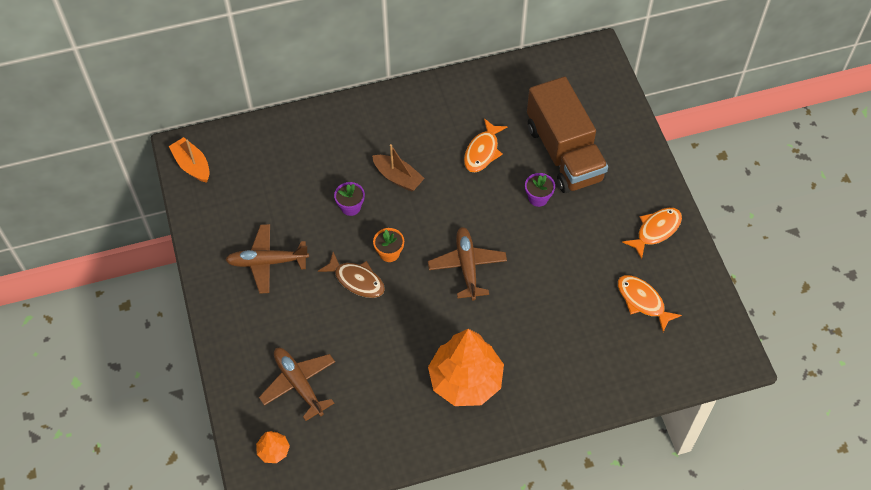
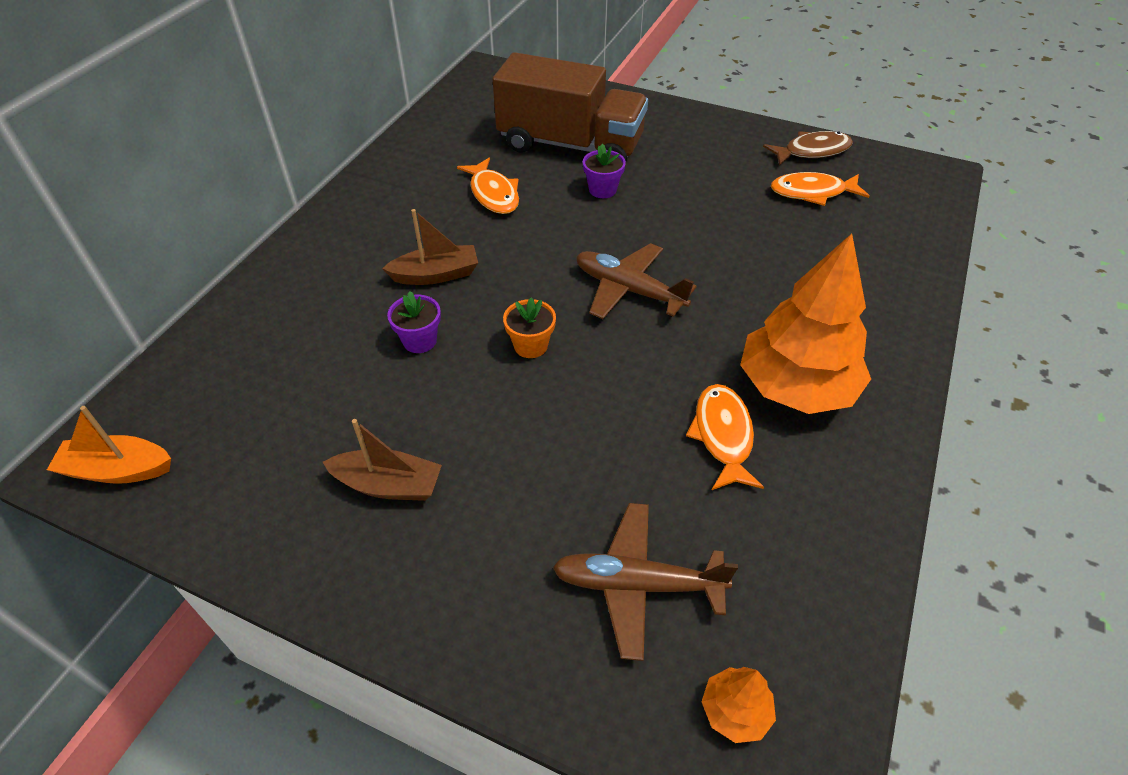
camera: 50 degrees left, 10 degrees down
brown plane [225,224,309,294] -> brown boat [323,419,442,501]
brown fish [318,252,385,298] -> brown fish moved to [763,131,853,166]
orange fish [622,208,682,259] -> orange fish moved to [686,384,764,490]

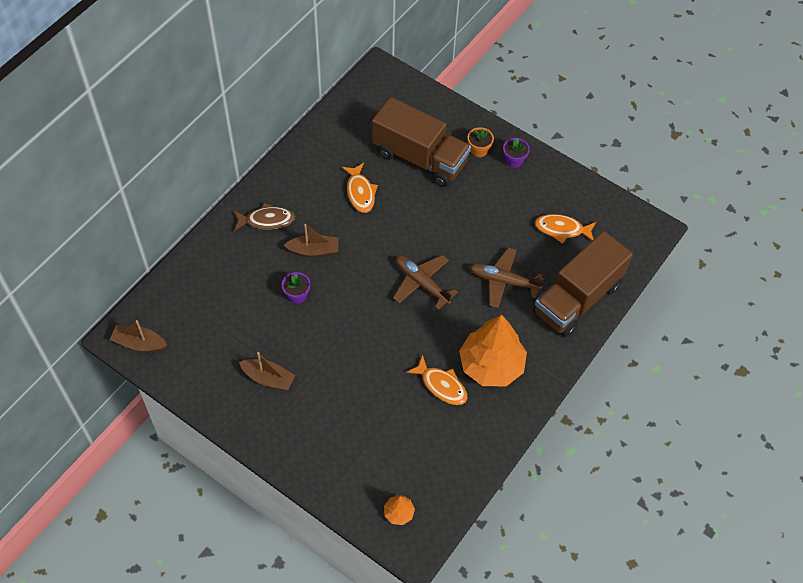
camera: 10 degrees right, 10 degrees up
orange boat [47,406,171,484] -> brown boat [110,320,167,352]
orange flower pot [503,297,556,358] -> orange flower pot moved to [467,127,494,157]
brown plane [552,503,738,661] -> brown plane moved to [470,247,544,308]
purple flower pot [583,144,626,198] -> purple flower pot moved to [503,138,530,168]
orange fish [686,384,764,490] -> orange fish turned 120 degrees clockwise [406,355,467,405]
brown fish [763,131,853,166] -> brown fish moved to [234,203,295,231]
none -> brown truck [533,231,633,337]

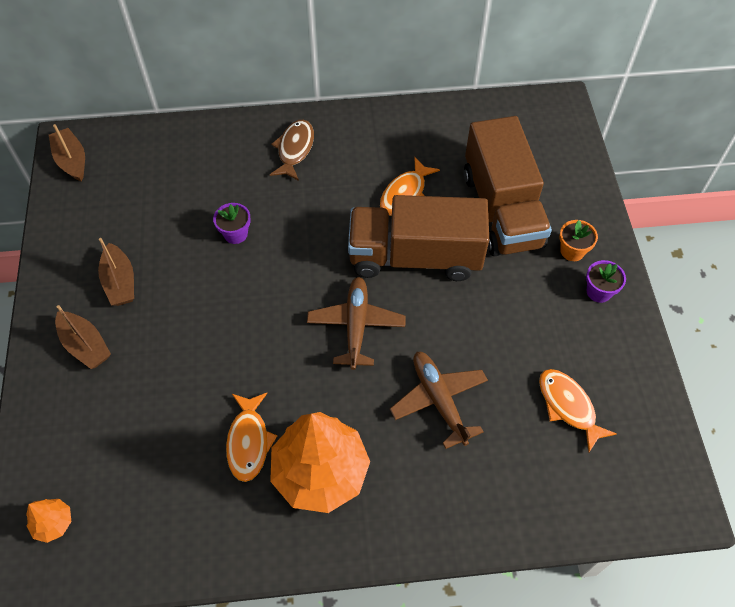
camera: 50 degrees right, 0 degrees up
brown fish [234,203,295,231] -> brown fish turned 120 degrees counterclockwise [270,120,314,181]
brown boat [284,224,338,257] -> brown boat moved to [55,305,111,369]
brown truck [533,231,633,337] -> brown truck moved to [348,195,489,281]

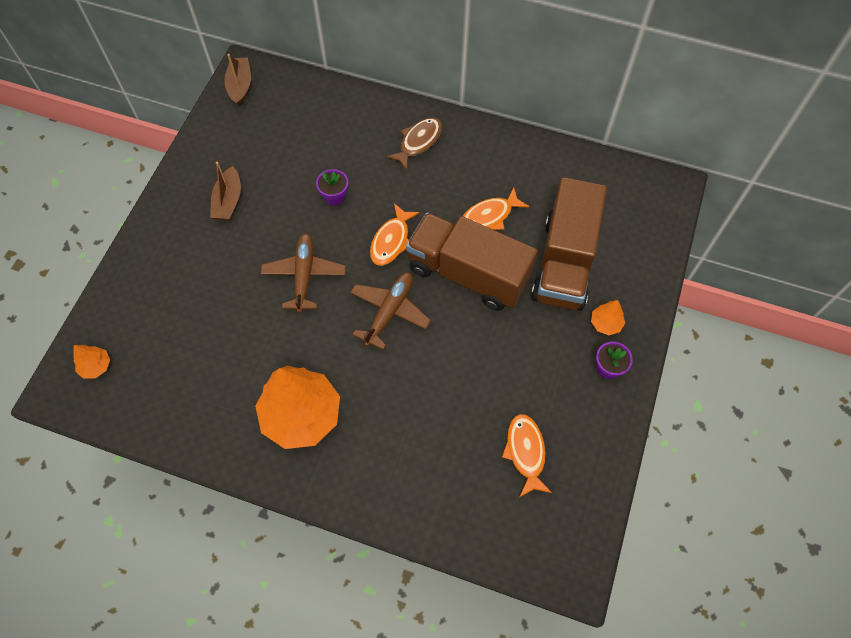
camera: 25 degrees right, 5 degrees up
brown boat [55,305,111,369] -> none
orange fish [226,393,277,482] -> orange fish moved to [370,203,419,266]
brown plane [390,352,488,449] -> brown plane moved to [261,233,346,313]
orange flower pot [559,220,598,261] -> orange tree [591,300,625,335]

